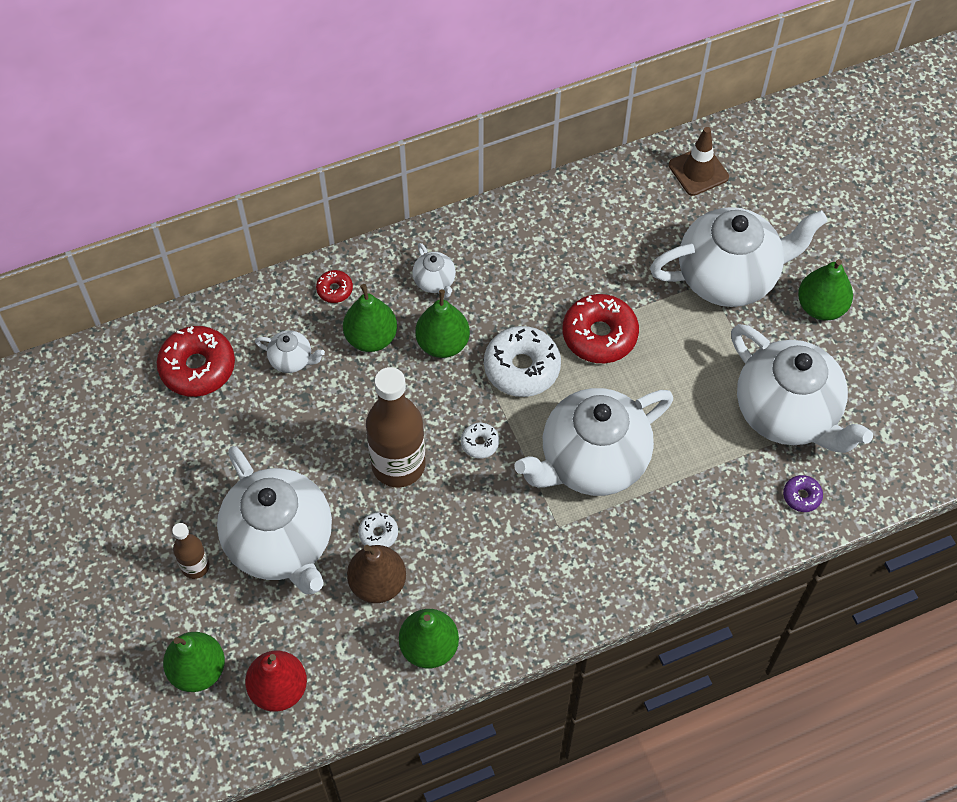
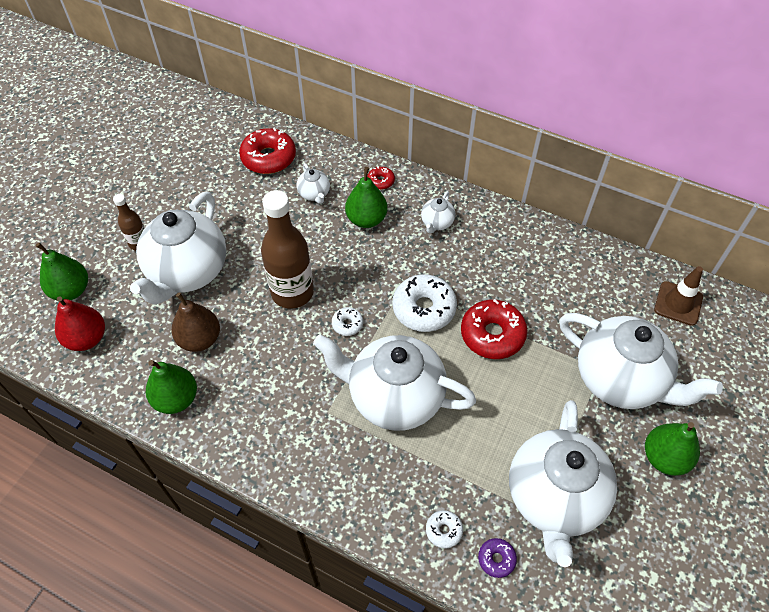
camera: 50 degrees right, 5 degrees down
white donut [358,513,398,547] -> white donut moved to [426,510,463,548]
green pear [415,290,470,358] -> none

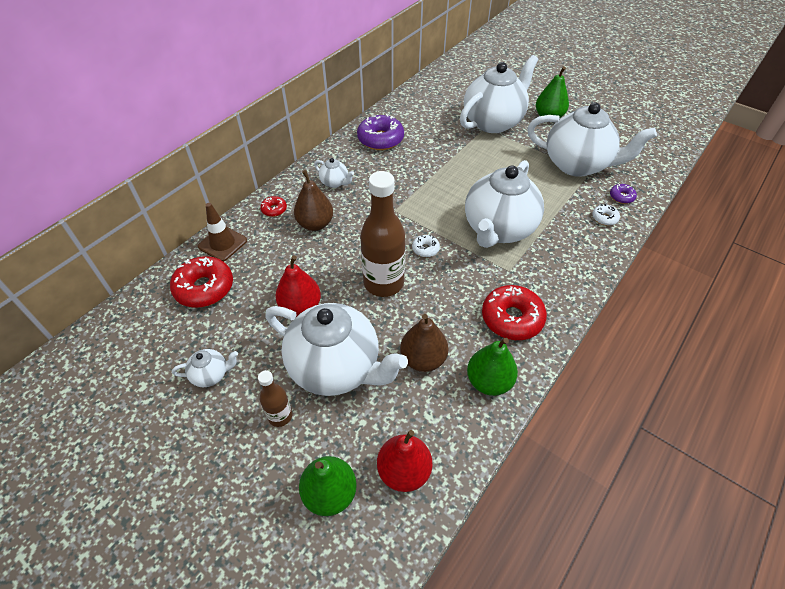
camera: 80 degrees left, 5 degrees down
white teapot [297,163,330,204] -> white teapot moved to [172,349,238,387]
green pear [345,167,387,228] -> brown pear [294,170,333,231]
white donut [393,274,457,332] -> none
red donut [461,299,528,359] -> red donut moved to [482,285,547,340]
brown traffic cone [654,266,703,326] -> brown traffic cone moved to [198,203,247,261]
none -> red pear [275,255,321,317]
none -> purple donut [357,114,404,150]

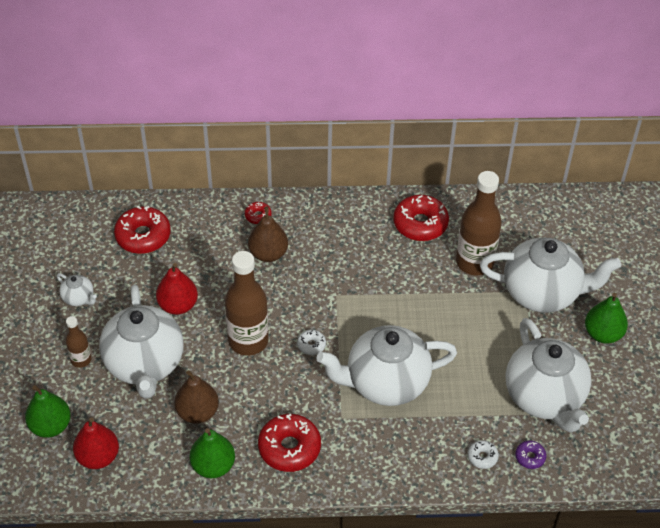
camera: 50 degrees right, 0 degrees up
brown traffic cone [198,203,247,261] -> none
white teapot [314,158,354,188] -> none
purple donut [357,114,404,150] -> red donut [394,195,449,241]
none -> brown bottle [456,171,502,275]

